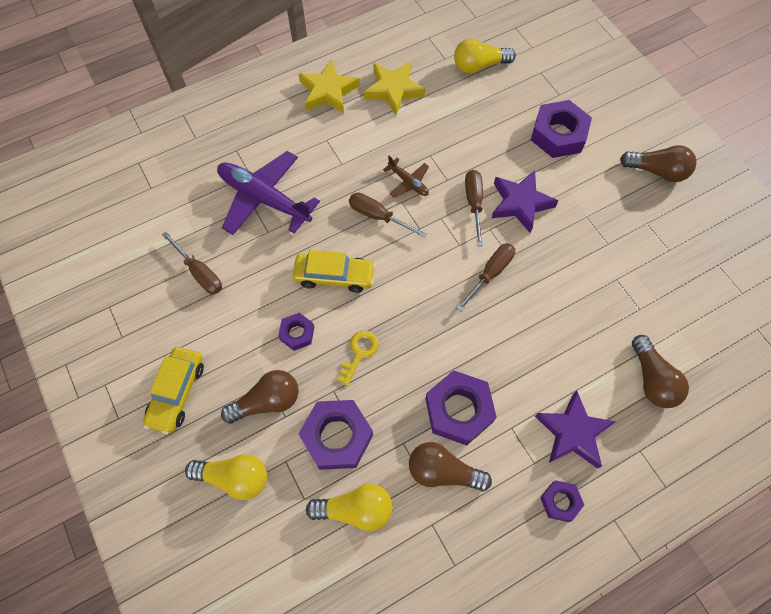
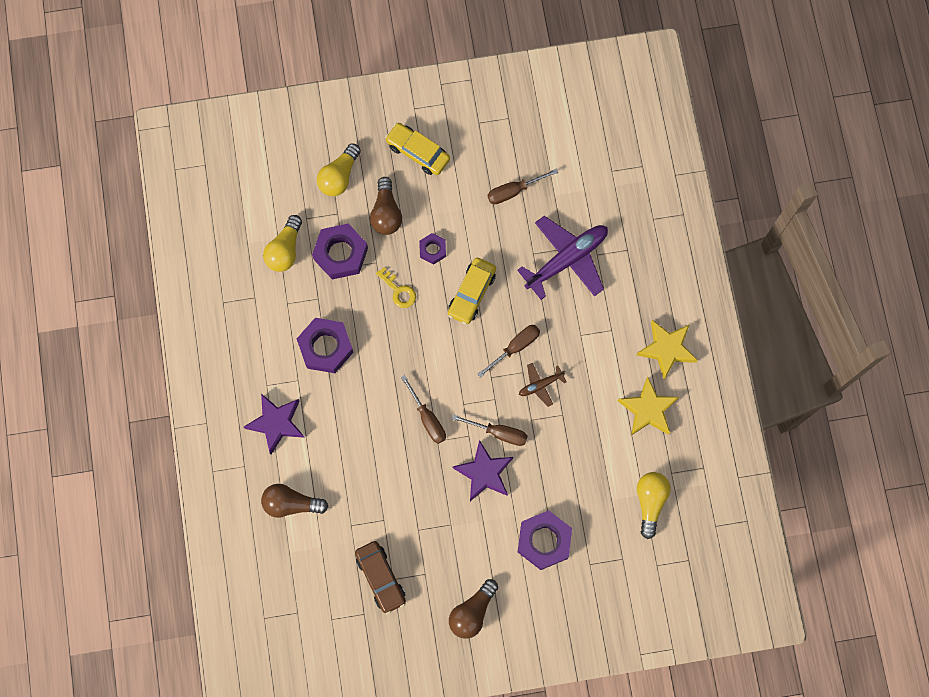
camera: 110 degrees right, 10 degrees up
brown light bulb [409,442,492,492] -> none
purple nut [540,480,584,522] -> none
none -> brown car [355,541,406,614]

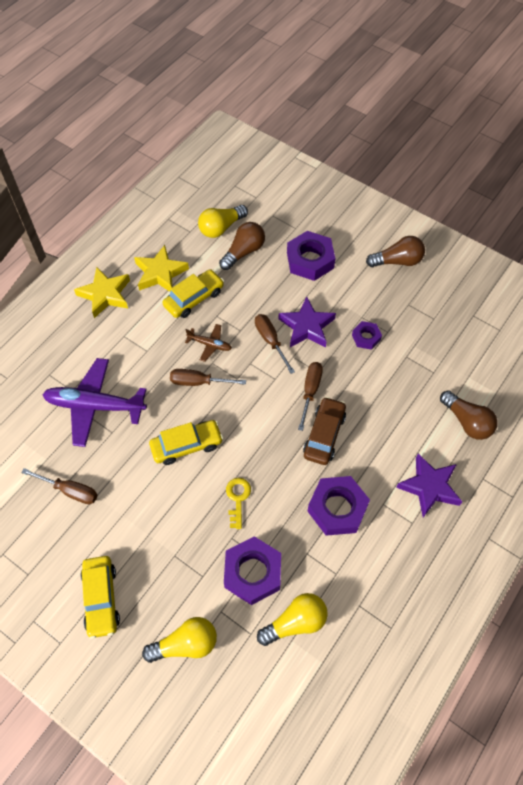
camera: 135 degrees left, 15 degrees down
brown car [355,541,406,614] -> brown car moved to [303,397,346,465]
brown light bulb [370,177,402,235] -> brown light bulb moved to [219,222,265,270]
purple nut [419,233,446,265] -> purple nut moved to [352,321,382,350]
none -> yellow car [163,269,224,318]

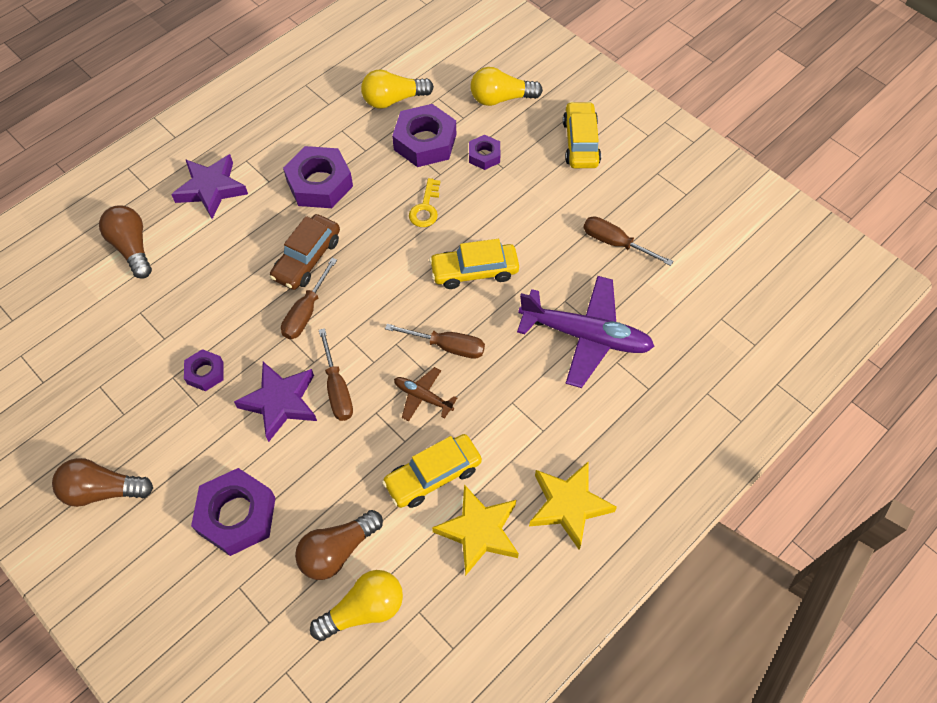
camera: 170 degrees left, 0 degrees up
none -> purple nut [469,135,500,170]

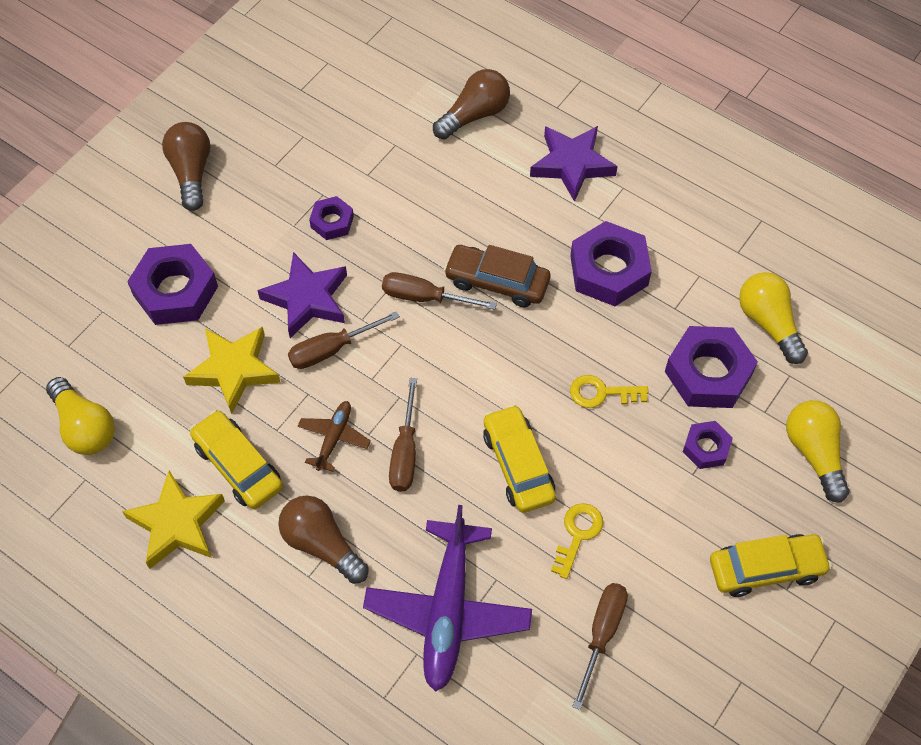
camera: 80 degrees right, 0 degrees up
brown light bulb [295,510,383,580] -> brown light bulb moved to [278,495,369,584]
yellow star [529,462,617,549] -> yellow star moved to [183,327,281,414]
none -> yellow key [551,503,603,579]

